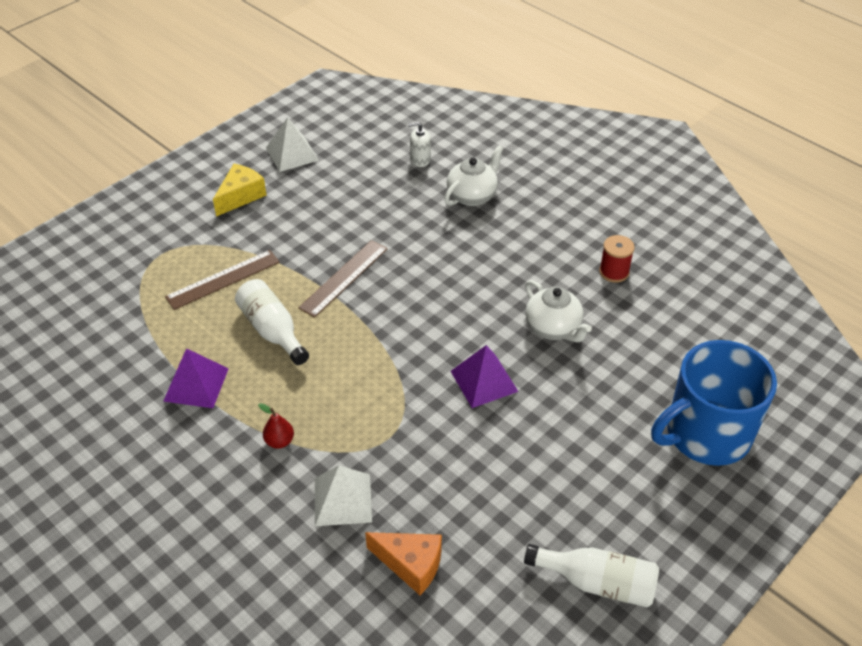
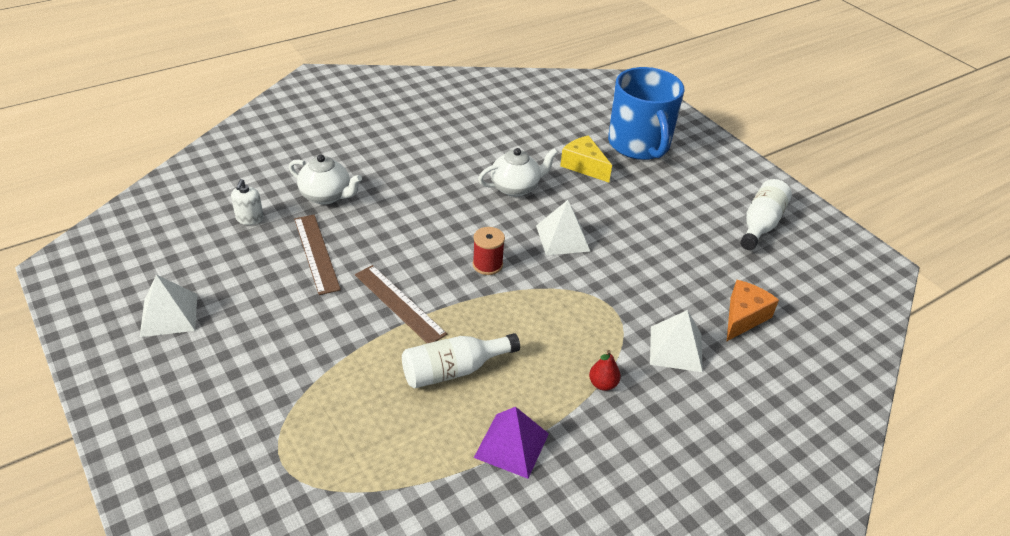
camera: 80 degrees left, 5 degrees down
brown ruler [165,250,280,310] -> brown ruler moved to [294,215,341,295]
yellow cheese [213,164,267,217] -> yellow cheese moved to [560,135,612,183]
white teapot [444,145,504,206] -> white teapot turned 150 degrees clockwise [289,155,362,205]
purple pyramid [451,345,519,408] -> white pyramid [536,200,590,255]
red spool [599,235,635,283] -> red spool moved to [473,227,505,275]

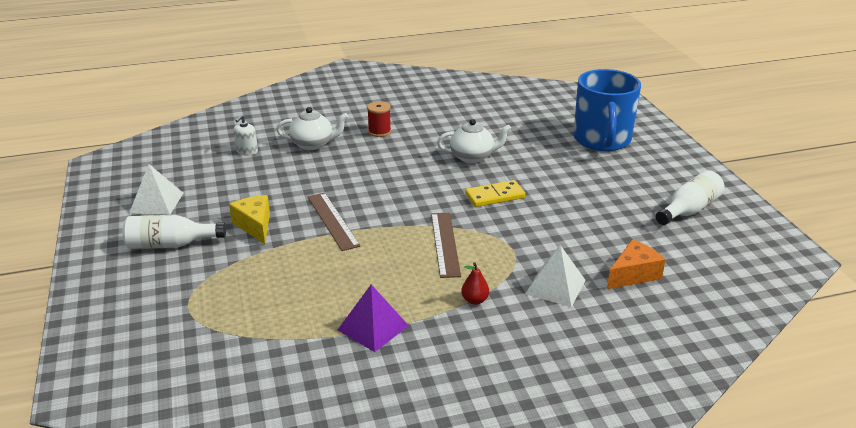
camera: 20 degrees right, 10 degrees down
white teapot [289,155,362,205] -> white teapot turned 45 degrees counterclockwise [276,107,348,150]
brown ruler [294,215,341,295] -> brown ruler moved to [431,213,461,278]
white bottle [402,333,520,389] -> white bottle moved to [122,215,226,249]
red spool [473,227,505,275] -> red spool moved to [367,101,391,137]
white pyramid [536,200,590,255] -> yellow domino [465,180,525,207]
yellow cheese [560,135,612,183] -> yellow cheese moved to [229,195,270,244]

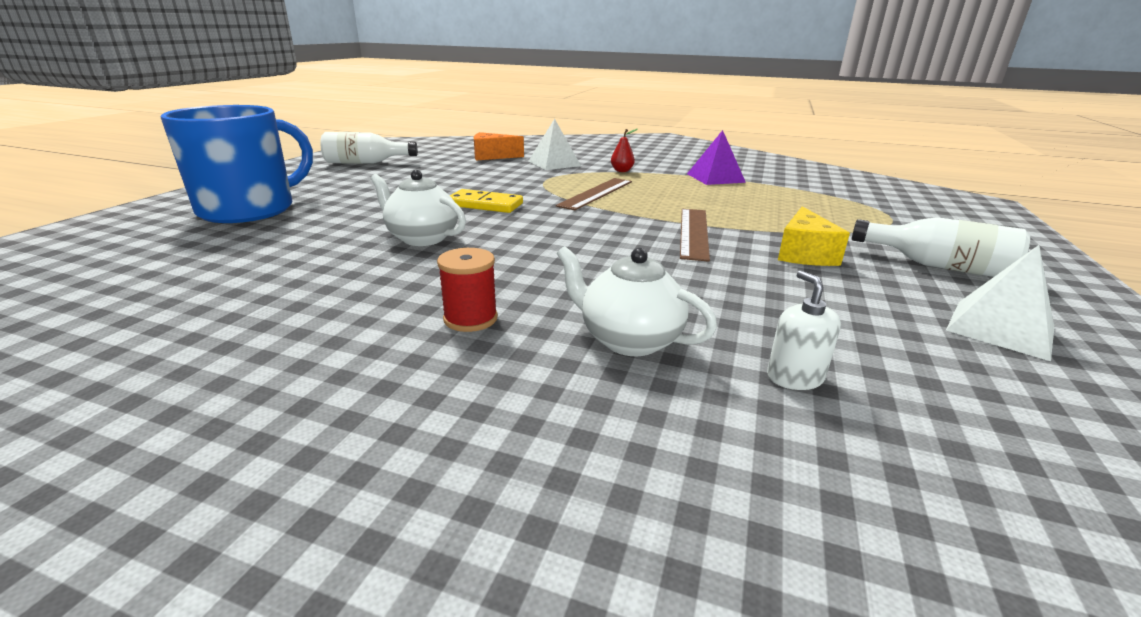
camera: 145 degrees left, 5 degrees down
white soap dispenser [233,115,258,156] -> white soap dispenser turned 75 degrees counterclockwise [767,270,841,390]

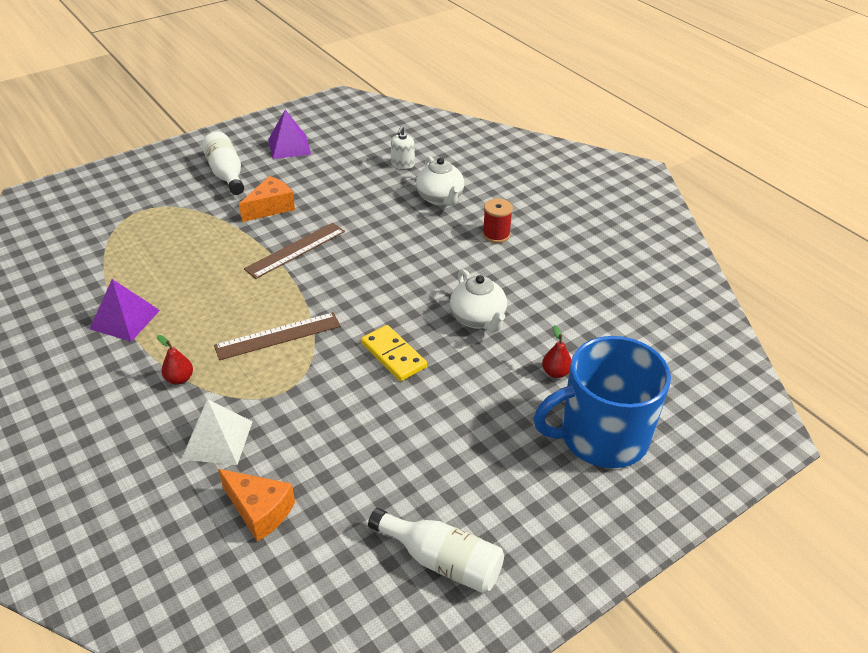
camera: 145 degrees left, 15 degrees up
yellow cheese [778,206,850,266] -> orange cheese [239,176,295,222]
white pyramid [946,245,1054,361] -> purple pyramid [268,110,311,159]
none -> red pear [542,325,571,378]

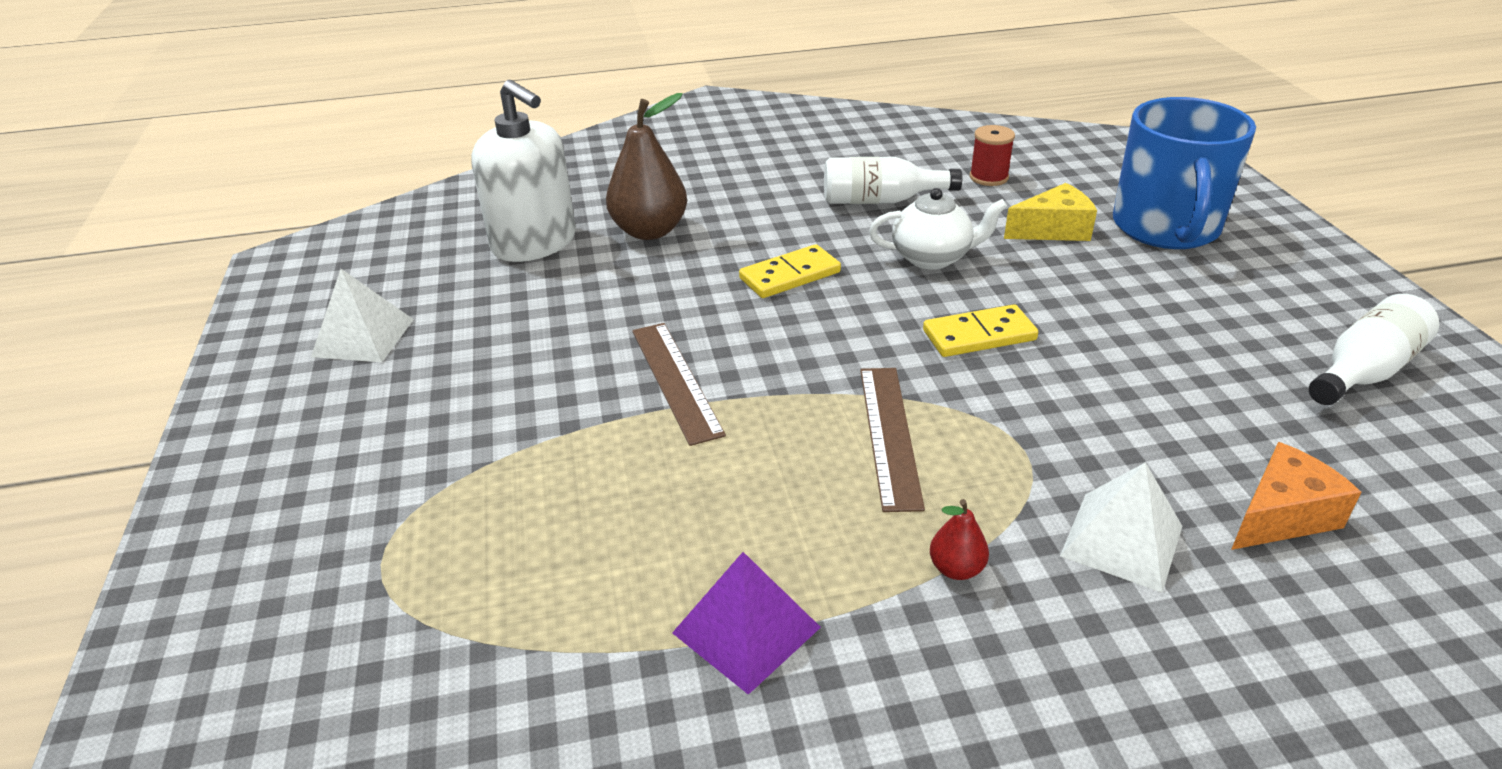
camera: 65 degrees left, 5 degrees down
white bottle [202,132,244,195] -> white bottle moved to [824,157,962,204]
orange cheese [239,176,295,222] -> none
purple pyramid [268,110,311,159] -> white pyramid [311,269,414,362]
white soap dispenser [391,126,415,169] -> white soap dispenser [471,80,576,262], size x2.32
white teapot [416,156,464,206] -> brown pear [606,93,687,240]
red spool [483,198,513,243] -> red spool moved to [970,125,1015,186]
red pear [542,325,571,378] -> yellow cheese [1004,183,1097,241]
none -> yellow domino [739,244,841,298]

